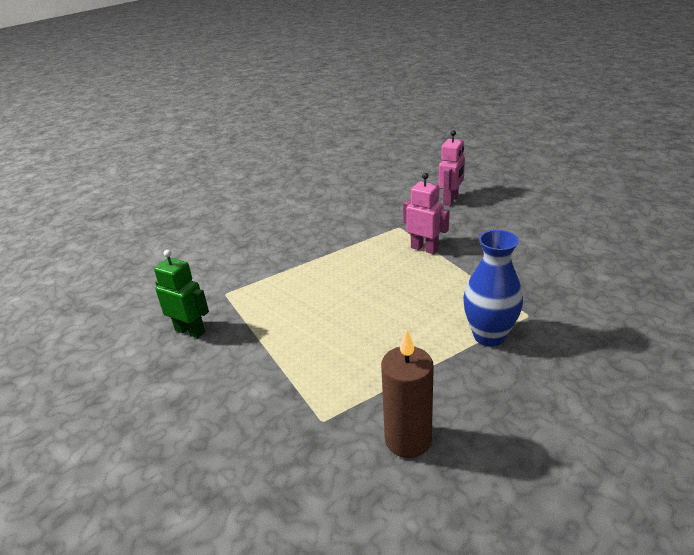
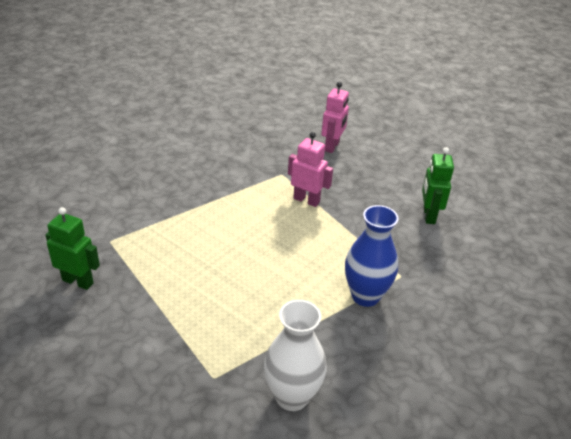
camera: 10 degrees left, 5 degrees up
brown candle [381,330,434,458] -> white vase [264,300,327,411]
none -> green robot [422,147,454,224]

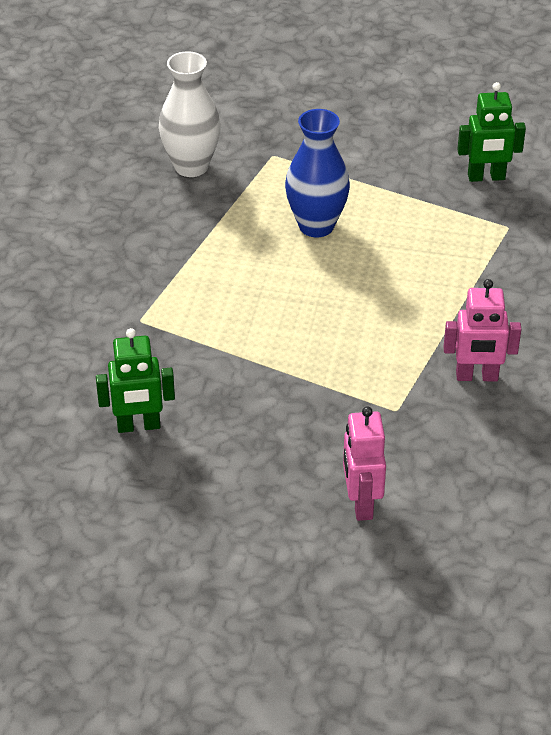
camera: 155 degrees right, 5 degrees up
pink robot [288,132,333,207] -> pink robot moved to [444,279,521,382]
blue vase [345,205,399,307] -> blue vase moved to [285,109,350,237]
green robot [422,147,454,224] -> green robot turned 105 degrees clockwise [96,328,175,433]

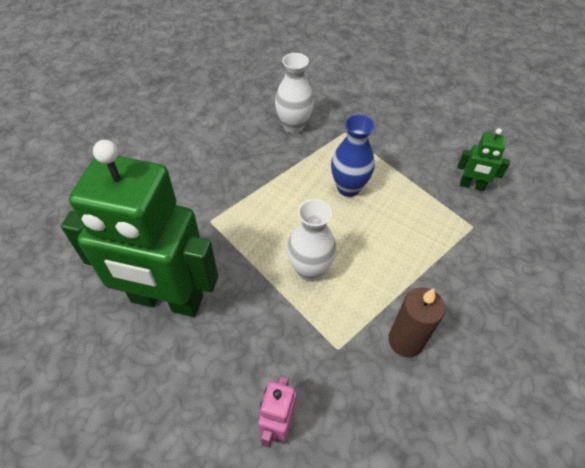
camera: 20 degrees right, 10 degrees up
green robot [96,328,175,433] -> green robot [61,140,218,317], size x2.39
pink robot [444,279,521,382] -> brown candle [388,287,445,357]
none -> white vase [287,199,336,281]

